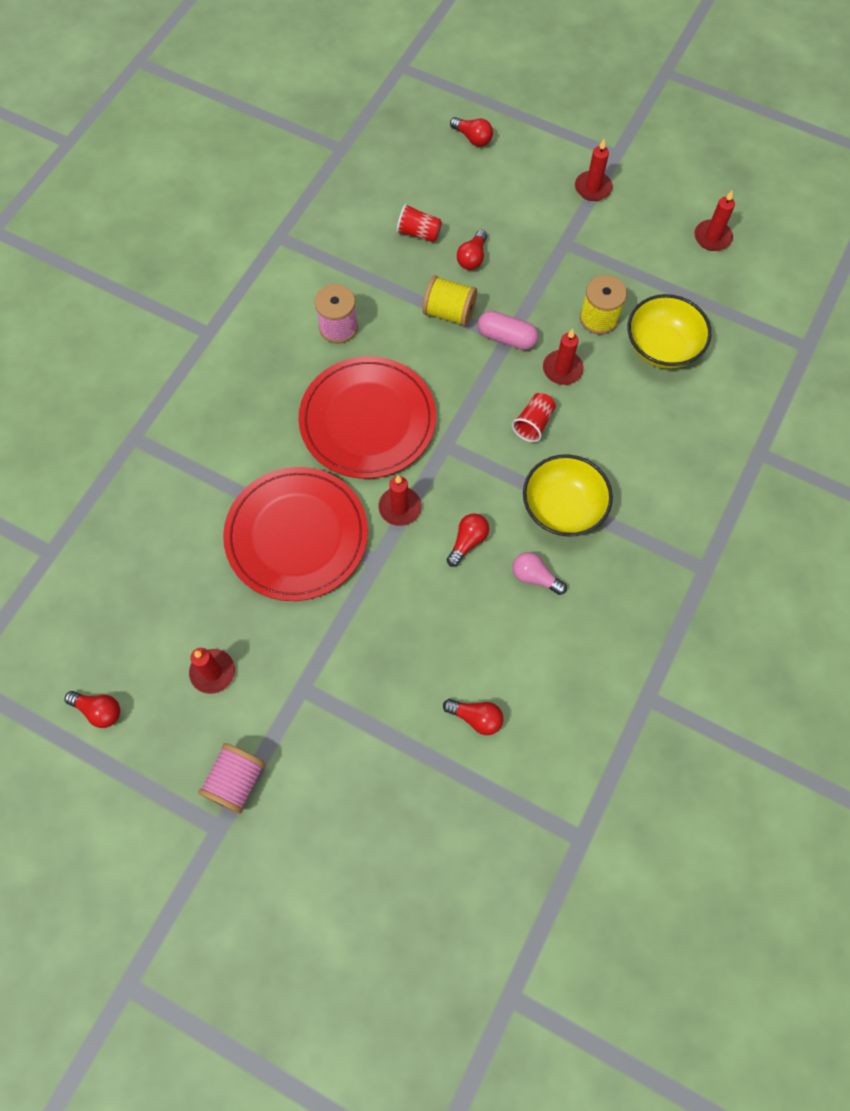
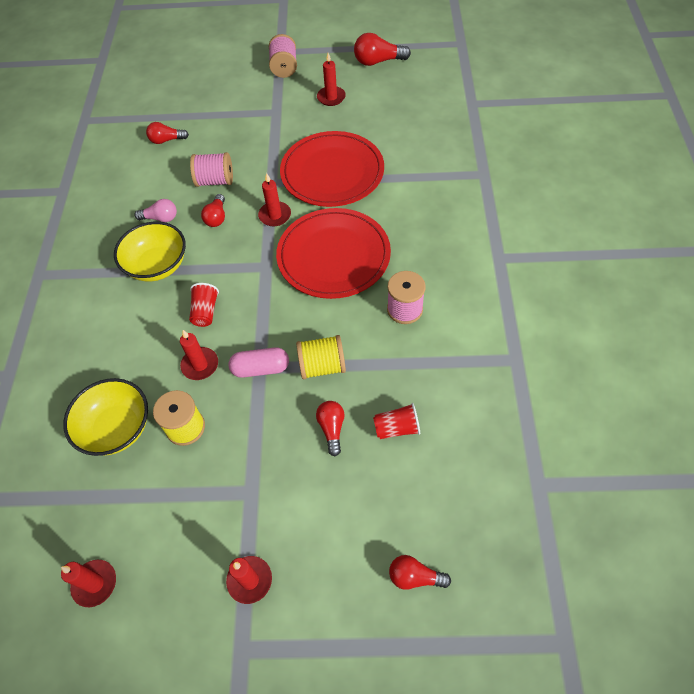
camera: 155 degrees right, 10 degrees down
red light bulb [64,691,120,728] -> red light bulb [354,33,411,66], size x1.53
none -> pink spool [190,152,233,187]

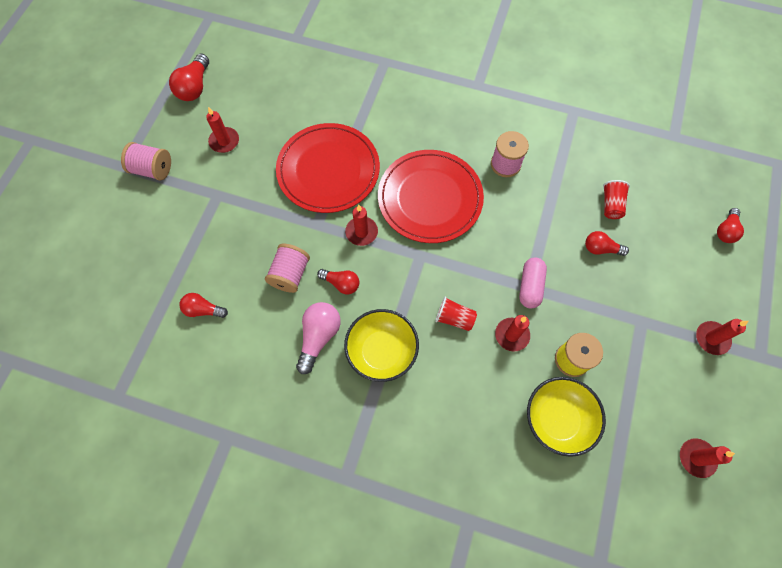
camera: 75 degrees left, 10 degrees up
pink light bulb [135,199,177,222] -> pink light bulb [296,302,341,374], size x1.53
red light bulb [146,122,189,144] -> red light bulb turned 90 degrees clockwise [179,293,228,318]
yellow spool [296,335,346,380] -> none

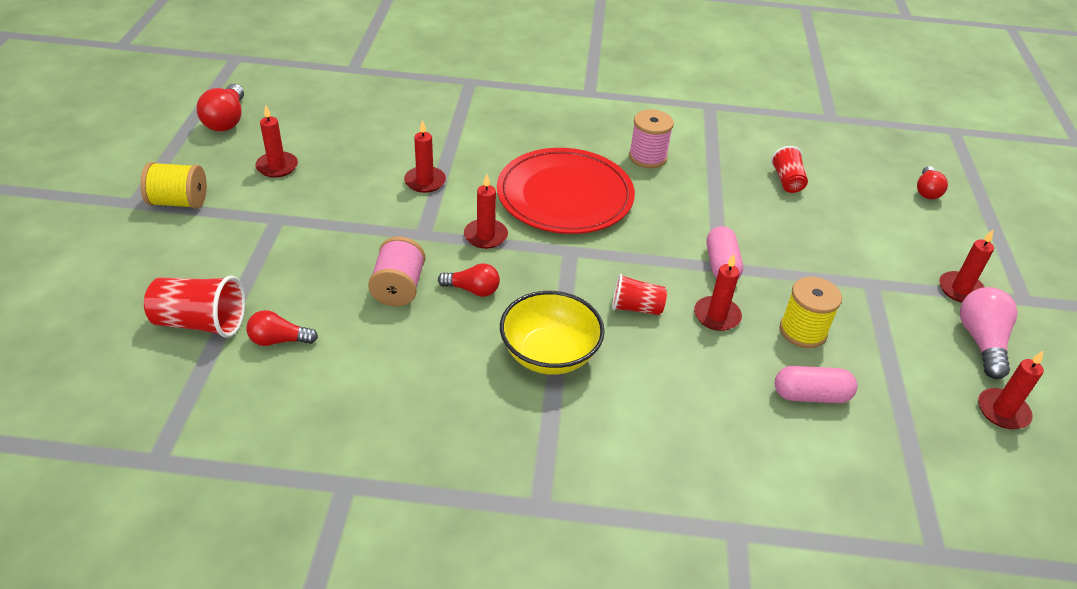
camera: 15 degrees left, 25 degrees down
pink spool [121,142,171,180] -> yellow spool [140,162,207,209]
red plate [276,123,380,213] -> red candle [404,120,446,193]
pink light bulb [296,302,341,374] -> pink light bulb moved to [960,287,1018,379]
yellow bowl [527,377,606,457] -> pink capsule [775,366,857,403]
red light bulb [585,231,629,256] -> none
none -> red cup [144,276,245,338]

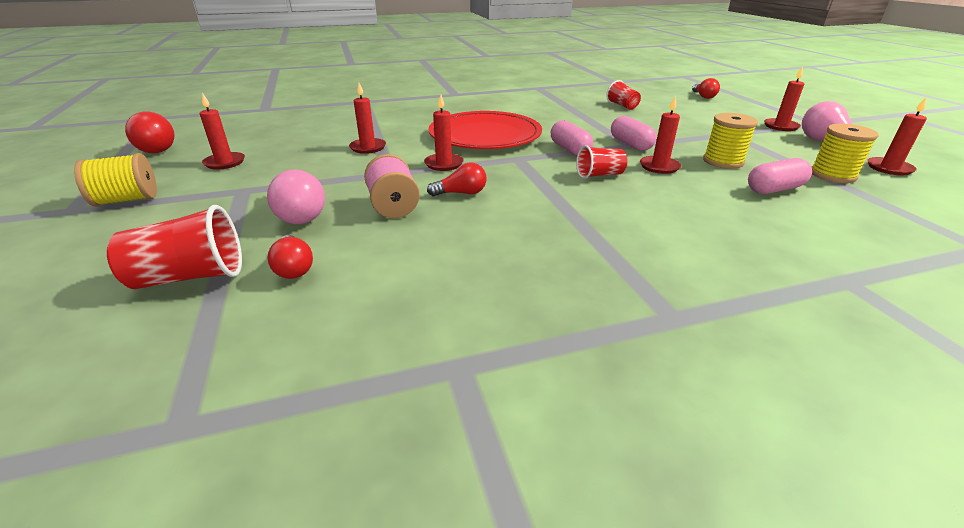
camera: 20 degrees left, 10 degrees down
red light bulb [246,310,318,346] -> red light bulb turned 90 degrees counterclockwise [268,235,313,279]
yellow bowl [500,291,605,375] -> none
pink spool [629,110,674,168] -> none
none -> pink light bulb [267,169,325,224]
none -> pink capsule [551,120,593,156]
none -> yellow spool [812,124,879,183]

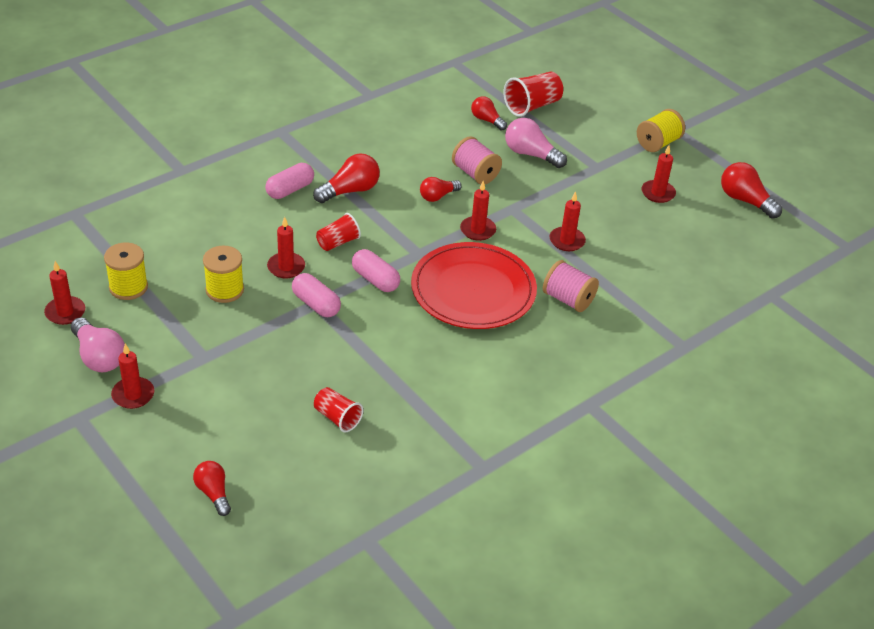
camera: 155 degrees right, 10 degrees up
pink capsule [748,158,812,194] -> pink capsule moved to [265,163,314,199]
none -> red light bulb [313,153,380,203]
none -> pink spool [543,260,599,312]

